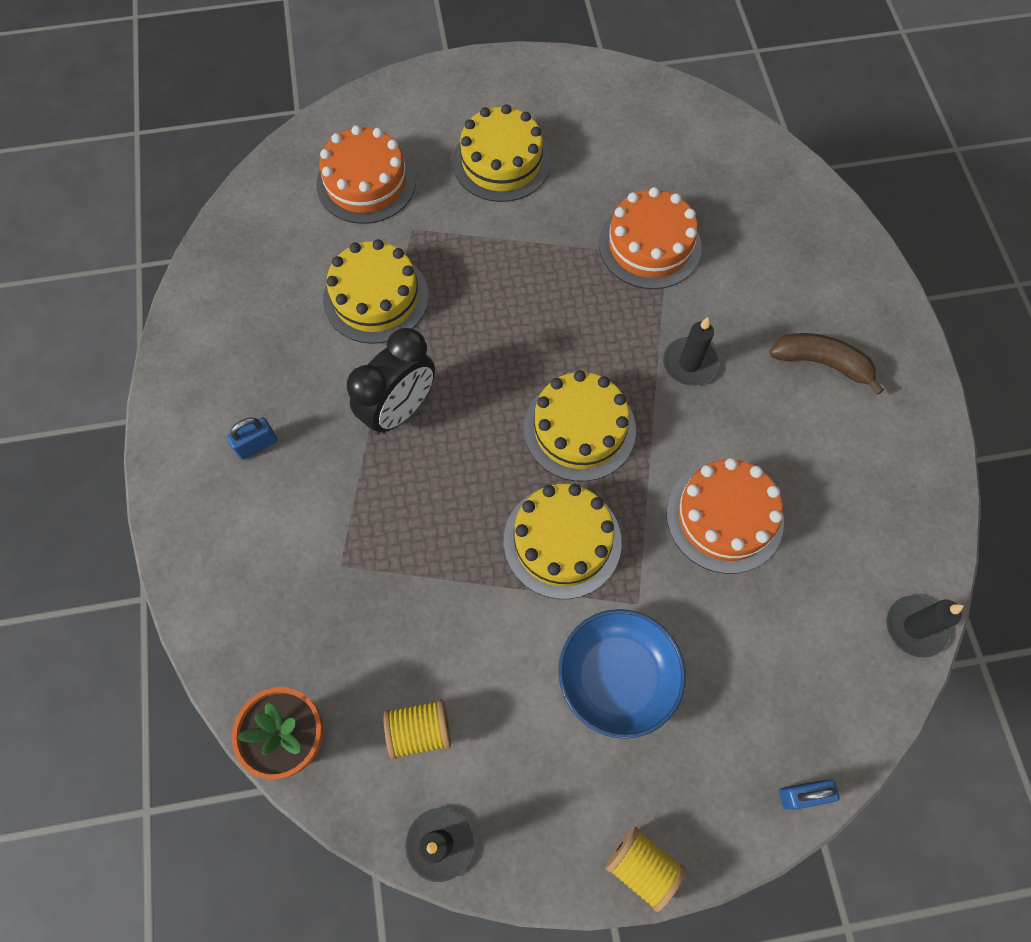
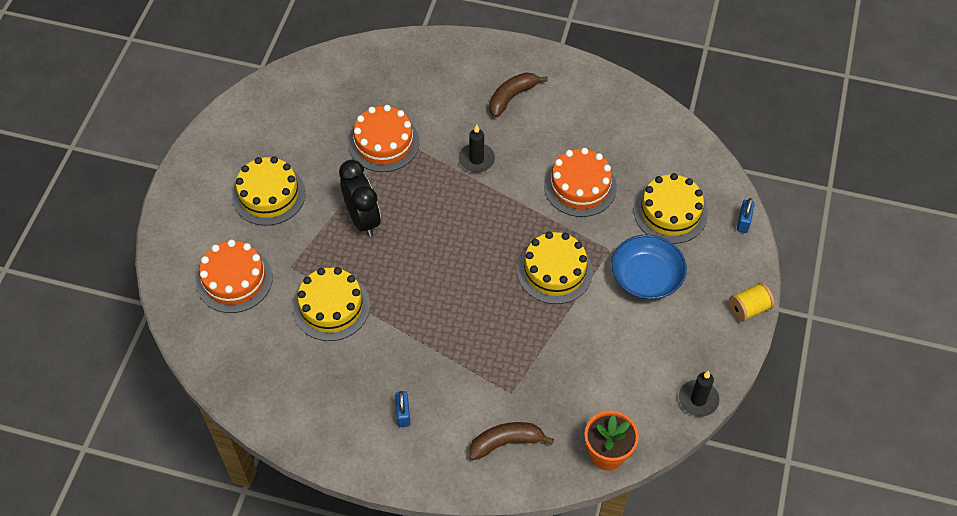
camera: 65 degrees left, 10 degrees down
black clock [347,328,435,435] -> black clock moved to [339,160,381,237]
yellow spool [384,699,451,760] -> none
yellow cake [524,370,636,481] -> yellow cake moved to [634,173,708,244]
black candle [887,595,964,658] -> none
none -> brown banana [469,422,554,461]

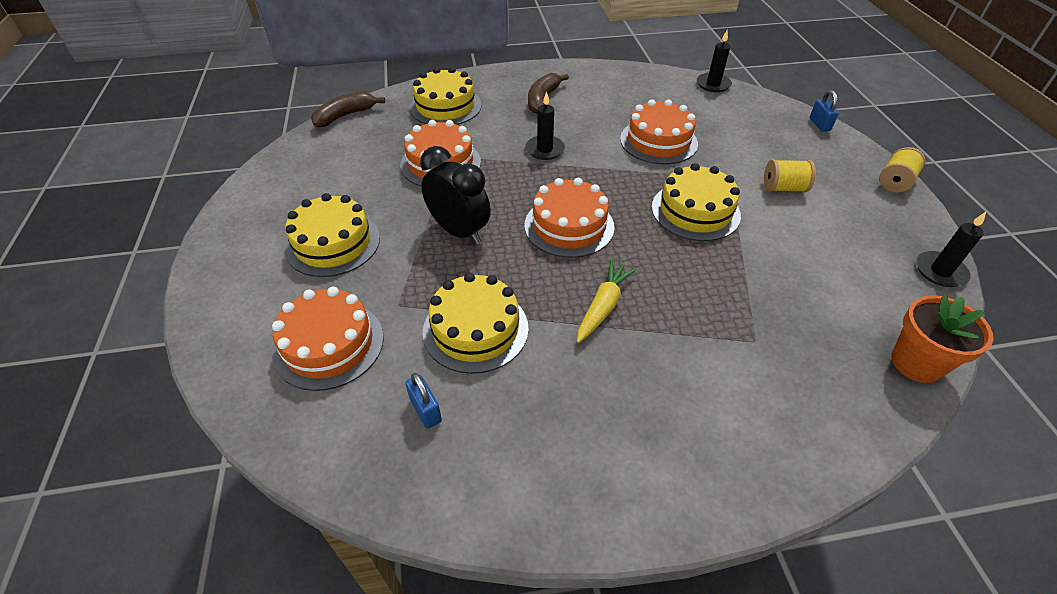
camera: 25 degrees left, 10 degrees down
blue padlock [395,391,411,427] -> blue padlock moved to [405,373,442,428]
brown banana [469,422,554,461] -> brown banana moved to [311,91,385,128]
blue bowl [611,234,687,300] -> yellow spool [764,159,816,192]
yellow cake [634,173,708,244] -> yellow cake moved to [409,67,481,125]
none -> orange cake [524,178,614,258]
none -> yellow carrot [577,260,637,343]
none -> black candle [697,30,732,92]

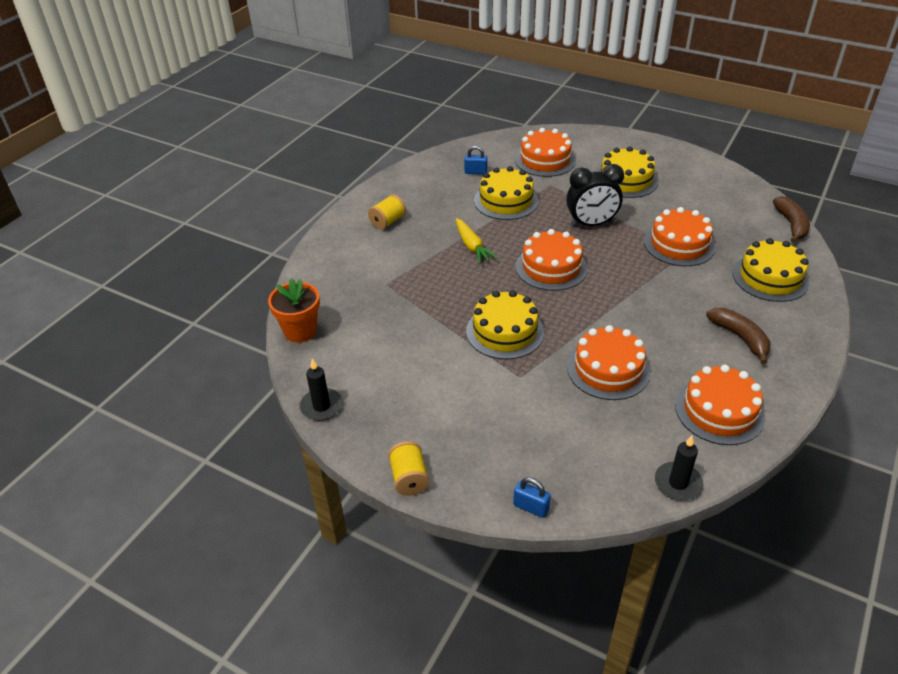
camera: 130 degrees right, 5 degrees down
black candle [525,91,565,160] -> none
yellow spool [764,159,816,192] -> yellow spool moved to [368,194,406,230]
none -> orange cake [675,365,765,445]

